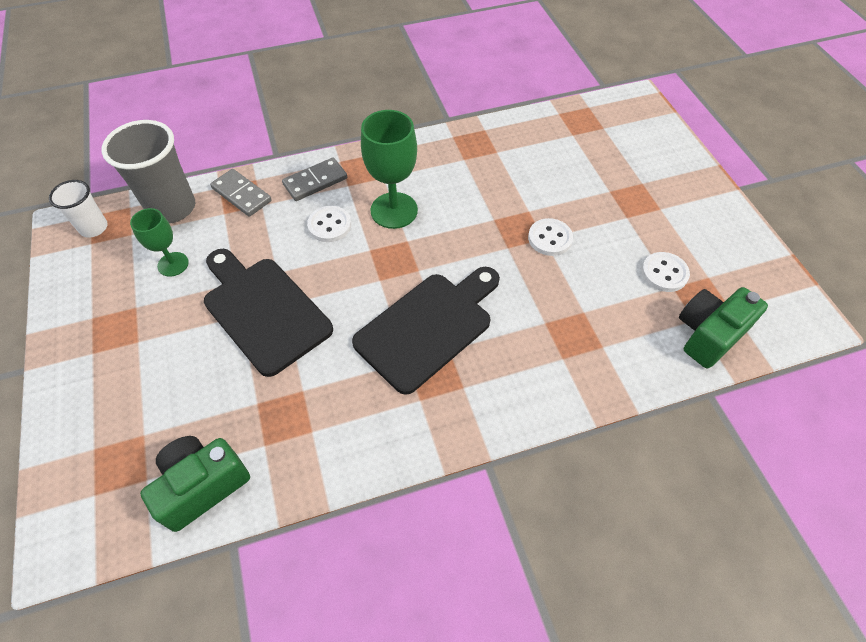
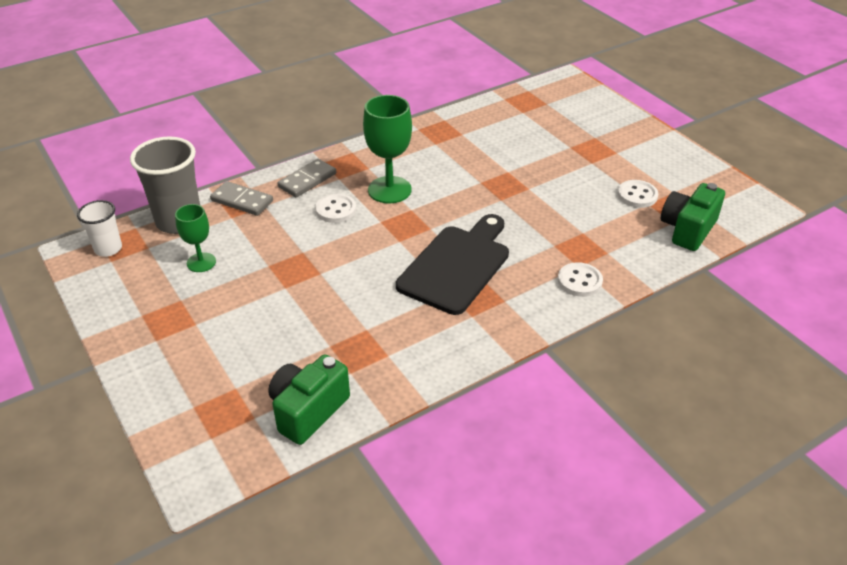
camera: 15 degrees left, 15 degrees down
black cutting board [204,249,333,377] -> none
white button [528,218,573,256] -> white button moved to [558,262,603,297]

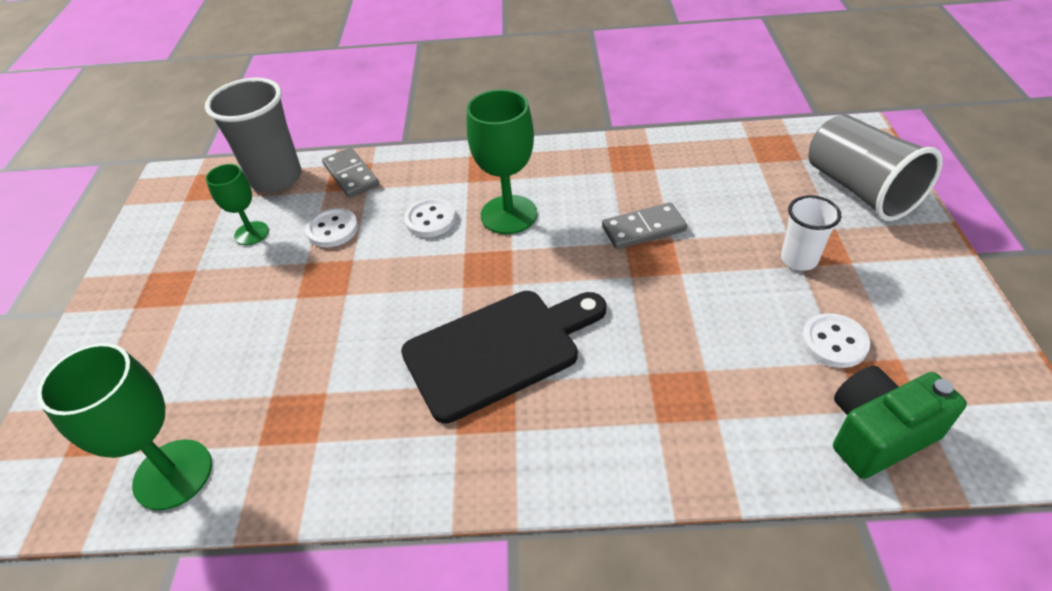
camera: 35 degrees right, 5 degrees up
white cup [77,200,122,257] -> white cup moved to [781,195,841,270]
green camera [268,354,350,445] -> green goblet [37,343,212,511]
grey domino [277,159,336,197] -> grey domino moved to [602,203,687,249]
white button [558,262,603,297] -> white button moved to [305,208,358,247]
none -> grey cup [809,114,943,221]

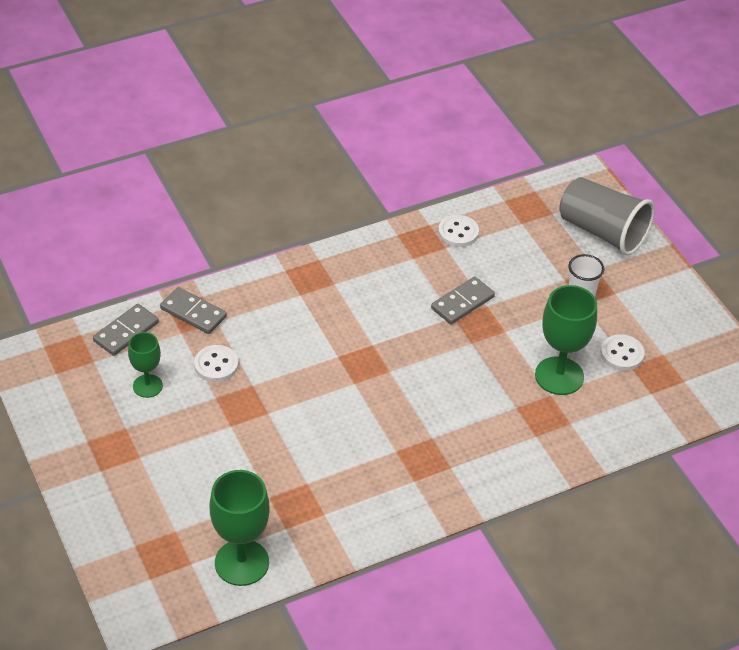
camera: 30 degrees left, 0 degrees up
grey cup [205,77,302,193] -> grey domino [93,304,159,356]
black cutting board [401,291,606,424] -> none
white button [404,198,456,237] -> white button moved to [438,215,479,247]
green goblet [467,89,537,234] -> green goblet moved to [535,285,597,395]
green camera [833,366,967,479] -> none

